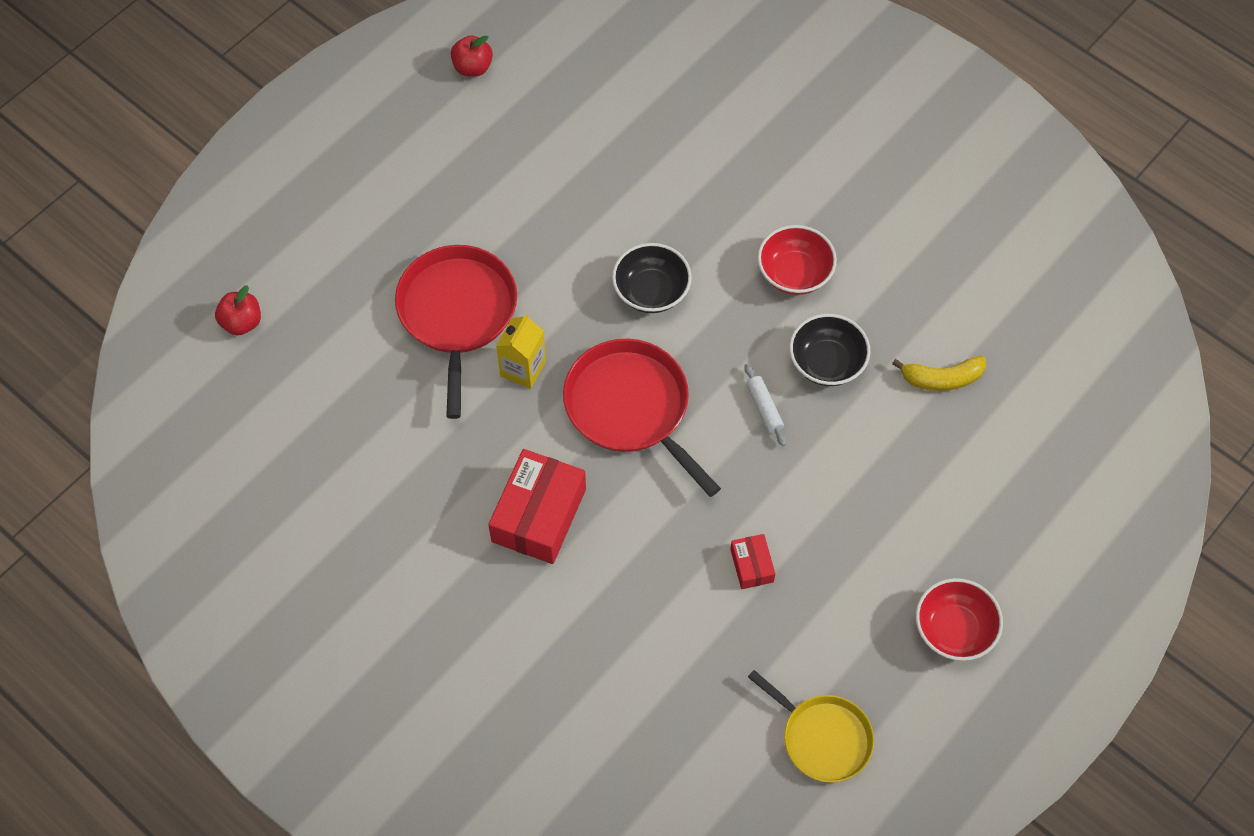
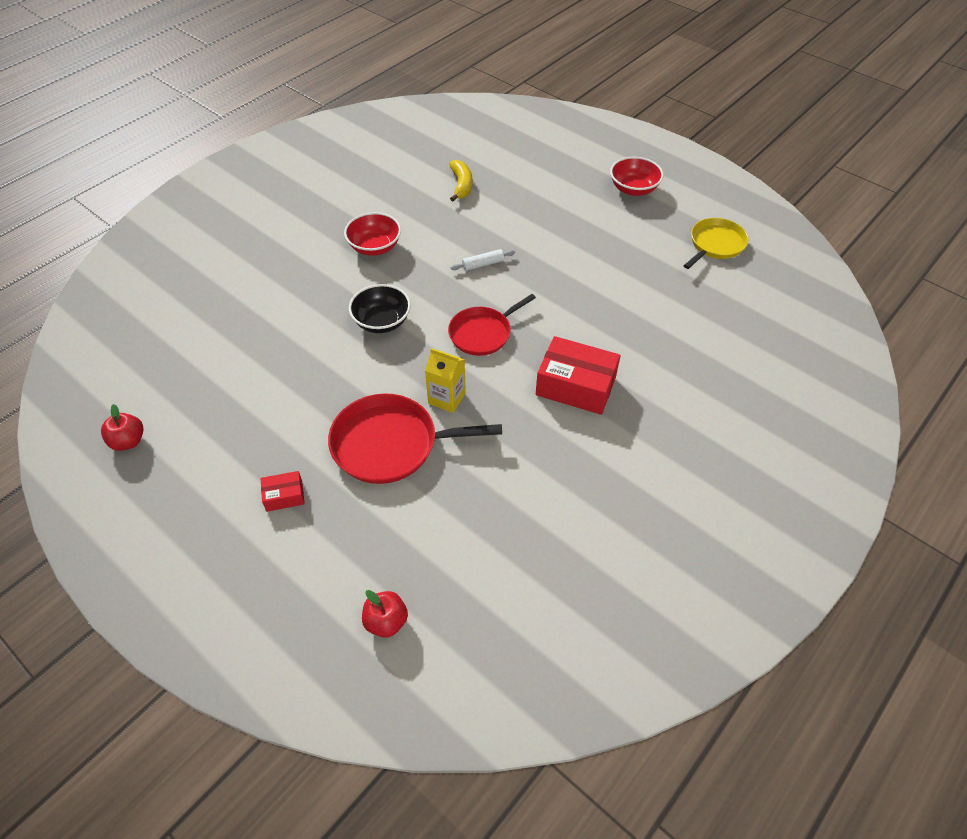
camera: 90 degrees left, 10 degrees down
red pan [563,339,721,497] -> red pan [448,294,536,356], size x0.66
red box [730,534,775,589] -> red box moved to [261,471,305,512]
black bowl [789,314,870,386] -> none

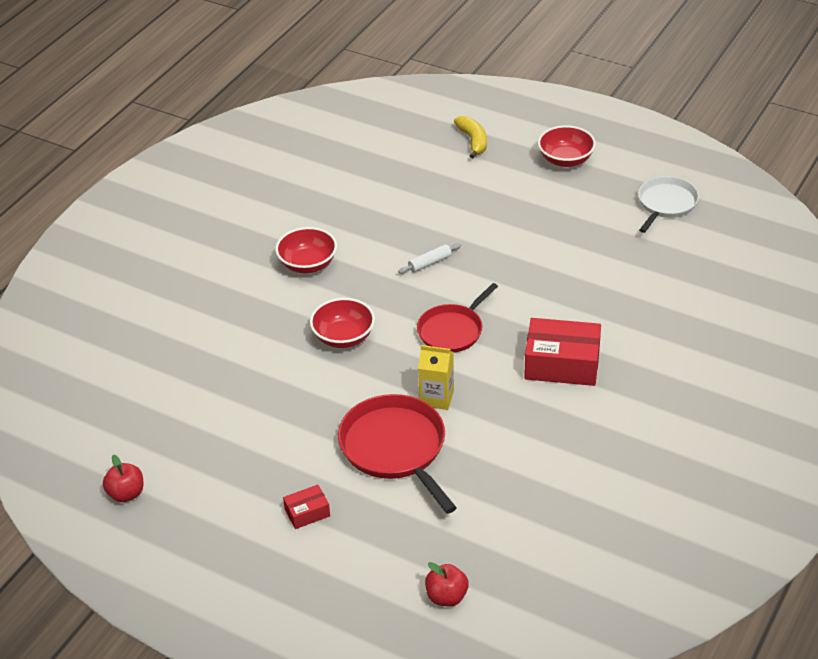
camera: 10 degrees left, 10 degrees down
red pan [328,393,502,484] -> red pan turned 75 degrees clockwise [338,394,457,514]
black bowl [349,284,411,333] -> red bowl [310,298,375,348]
yellow banana [450,160,473,201] -> yellow banana moved to [454,116,487,158]
yellow pan [684,218,749,269] -> white pan [638,176,699,233]

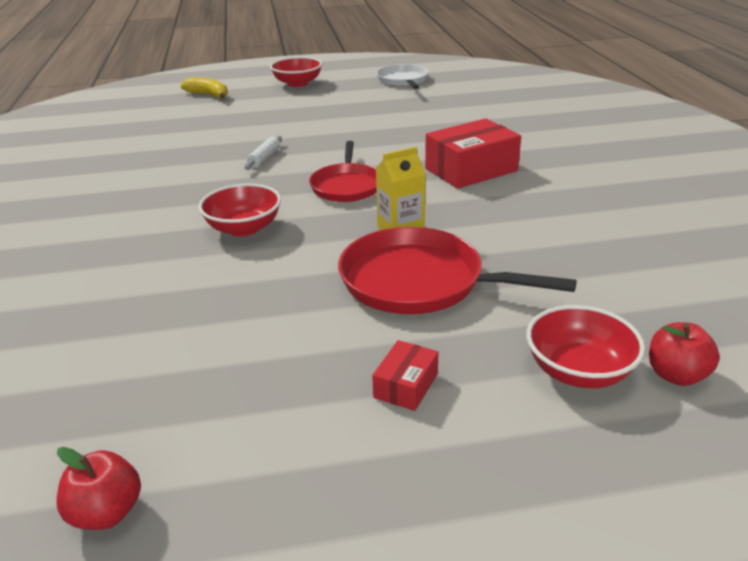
camera: 40 degrees left, 10 degrees down
red bowl [275,227,337,273] -> red bowl moved to [526,305,645,388]

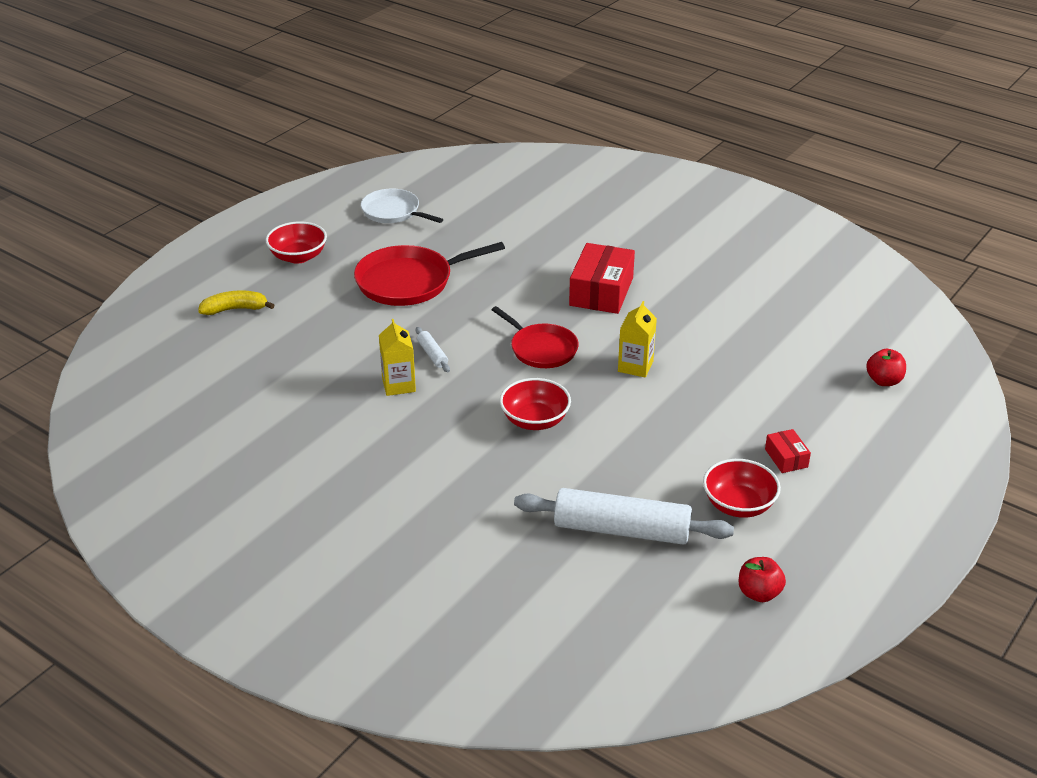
camera: 45 degrees left, 5 degrees up
red pan [338,227,577,314] -> red pan moved to [354,242,505,306]
red bowl [526,305,645,388] -> red bowl moved to [703,459,781,518]
none -> yellow carton [379,319,416,396]
none -> white rolling pin [514,488,734,545]

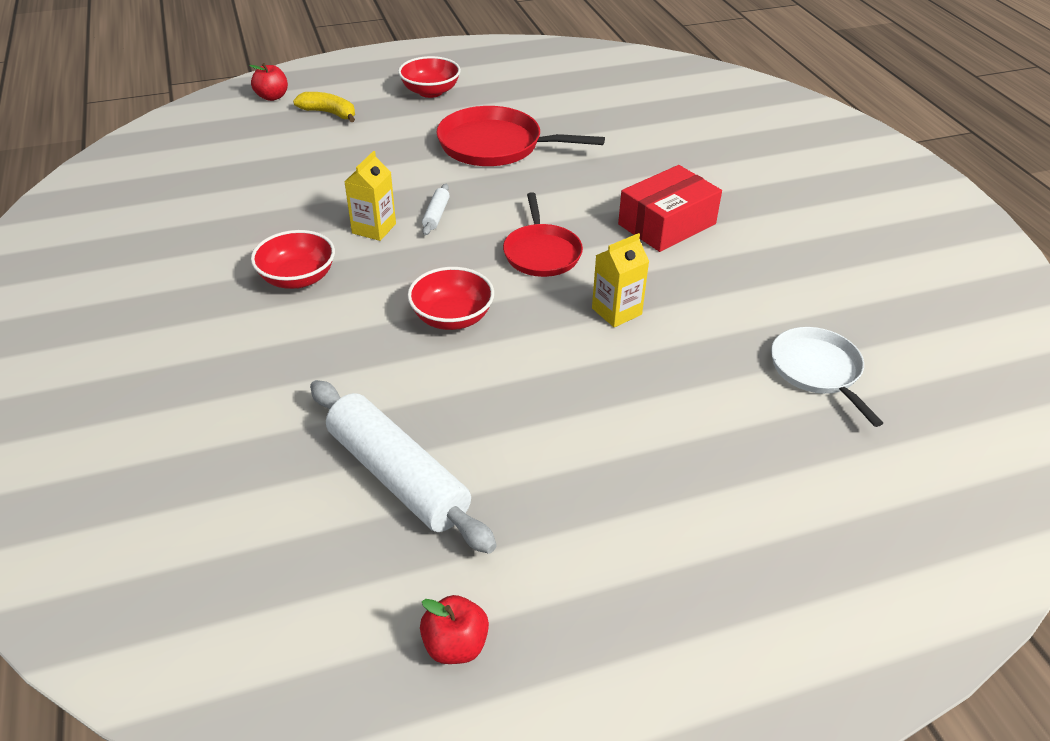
camera: 35 degrees right, 5 degrees up
white pan [361,189,443,223] -> white pan moved to [771,327,883,427]
red bowl [703,459,781,518] -> red bowl moved to [251,230,335,289]
red box [765,429,811,473] -> none
red apple [866,348,906,386] -> red apple moved to [249,63,288,101]

